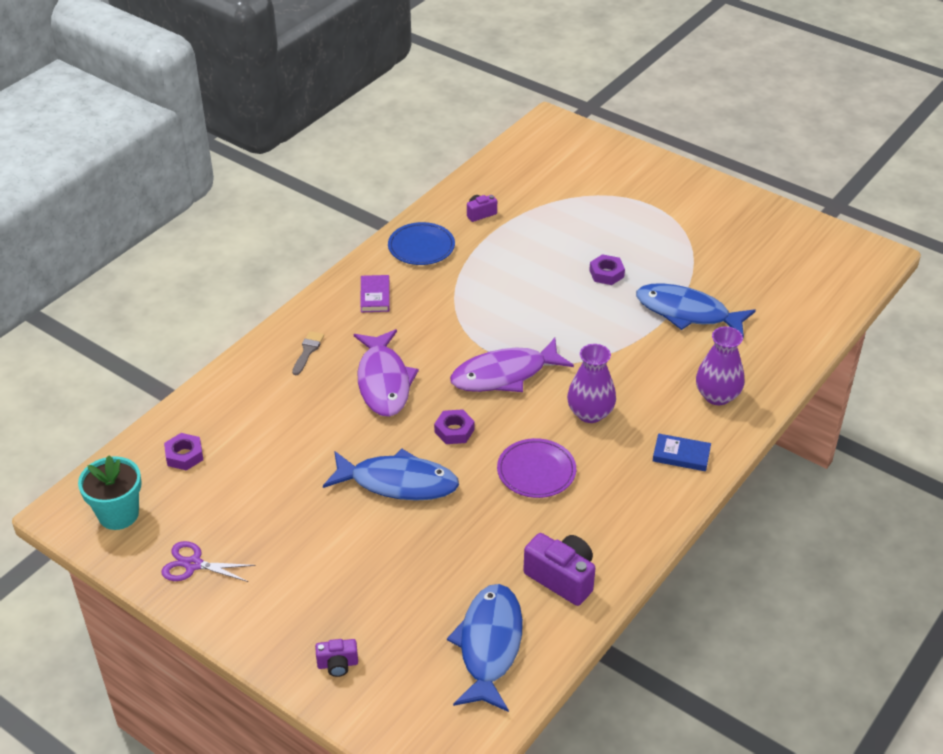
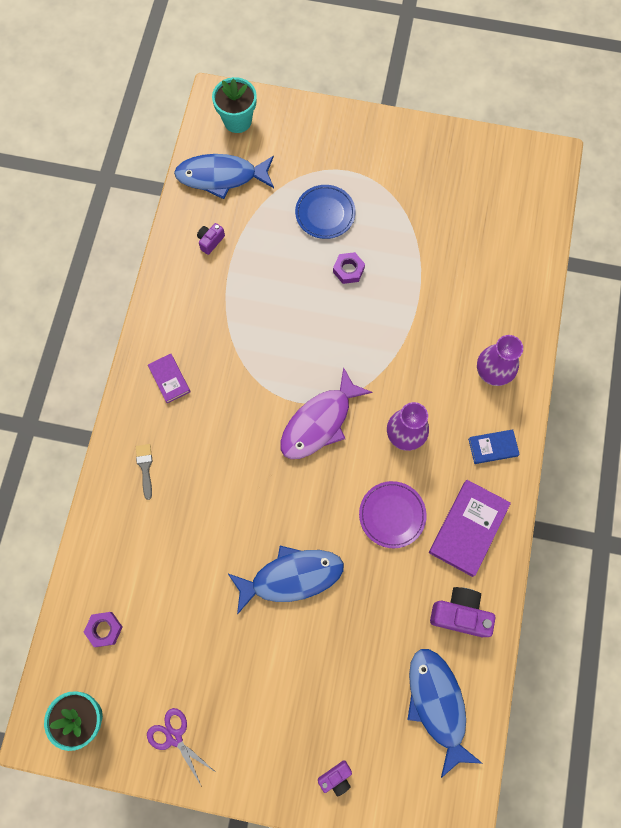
camera: 25 degrees left, 30 degrees up
purple scissors [161,541,256,582] -> purple scissors turned 60 degrees clockwise [147,708,214,787]
purple fish [354,329,419,417] -> none
blue plate [388,222,455,265] -> blue plate moved to [295,185,356,239]
purple nut [434,409,475,444] -> none
blue fish [636,283,756,338] -> blue fish moved to [174,154,274,199]
none -> turquoise flower pot [212,77,257,133]
none -> purple book [429,480,511,577]

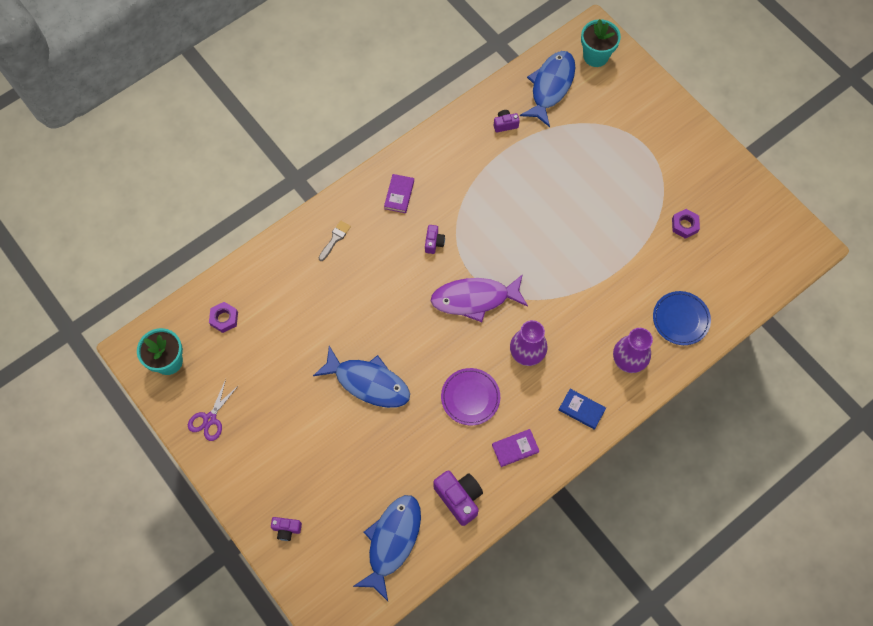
camera: 40 degrees right, 5 degrees down
purple scissors [147,708,214,787] -> purple scissors turned 150 degrees counterclockwise [188,379,239,441]
blue fish [174,154,274,199] -> blue fish turned 75 degrees clockwise [520,51,575,127]
blue plate [295,185,356,239] -> blue plate moved to [653,291,711,345]
purple nut [333,252,365,284] -> purple nut moved to [672,209,700,239]
purple book [429,480,511,577] -> purple book [492,429,539,467], size x0.56
none -> purple camera [425,225,445,254]

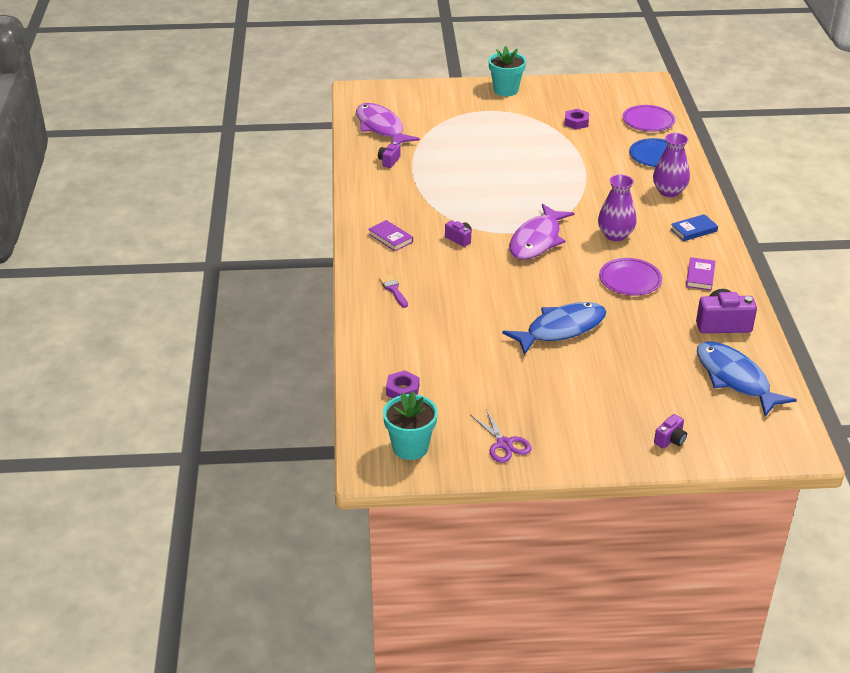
camera: 55 degrees left, 30 degrees down
grey brush [319,221,351,261] -> purple brush [379,274,408,308]
blue fish [520,51,575,127] -> purple fish [356,103,420,144]
turquoise flower pot [581,19,621,67] -> turquoise flower pot moved to [488,46,526,96]
none -> purple plate [623,105,675,132]

